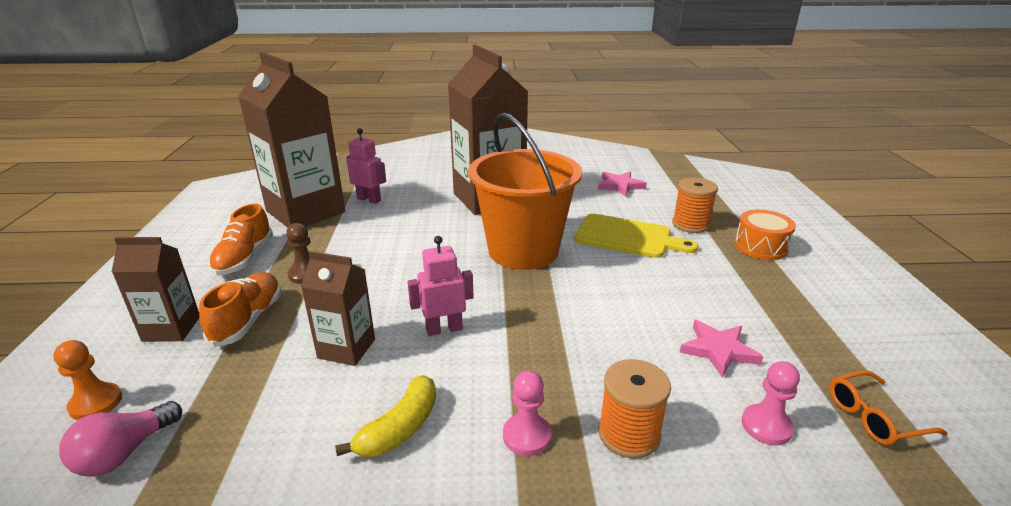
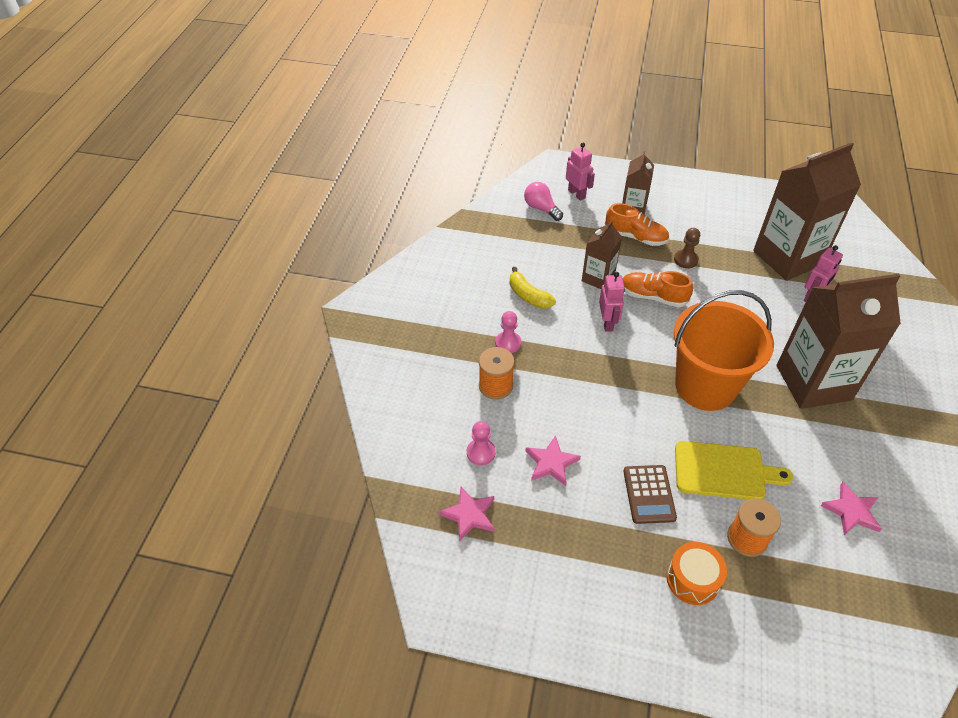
camera: 105 degrees right, 20 degrees up
orange pawn [53,340,122,420] -> pink robot [566,143,595,201]
orange shoe [209,204,273,276] -> orange shoe moved to [623,271,693,307]
yellow cutting board [574,213,698,258] -> yellow cutting board turned 120 degrees counterclockwise [675,441,793,500]
orange glasses [829,370,947,446] -> pink star [439,487,494,542]
none -> brown calculator [623,465,677,524]

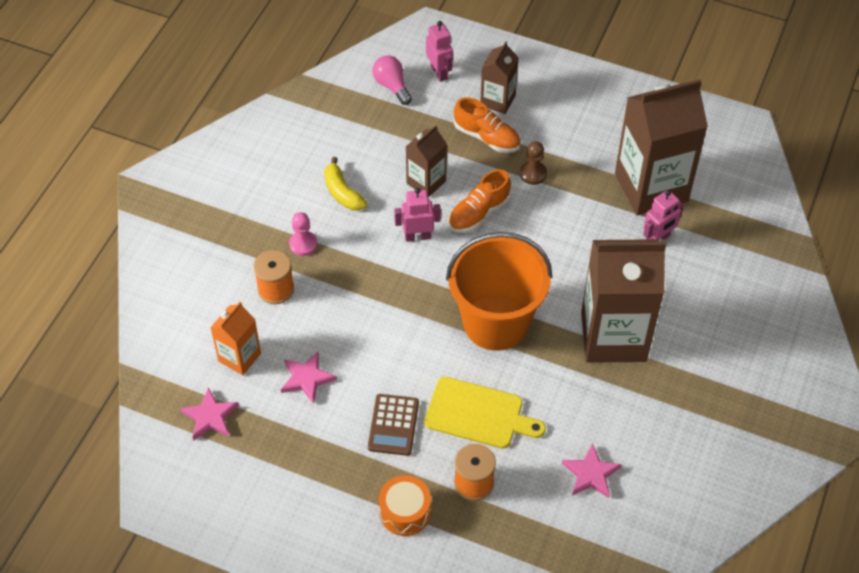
camera: 10 degrees right, 5 degrees up
pink pawn [467,421,496,465] -> orange carton [210,302,261,375]
pink robot [599,272,625,332] -> pink robot turned 105 degrees counterclockwise [394,188,441,242]
orange shoe [623,271,693,307] -> orange shoe turned 75 degrees counterclockwise [448,169,511,233]

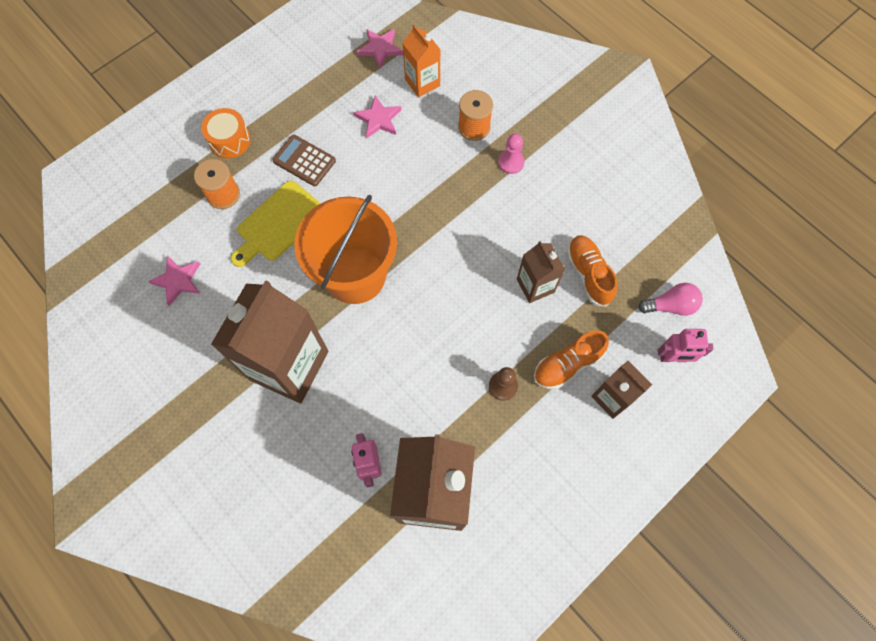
camera: 115 degrees right, 15 degrees up
yellow banana [324,157,368,211] -> none
pink robot [394,188,441,242] -> none
orange shoe [448,169,511,233] -> orange shoe moved to [567,235,617,307]

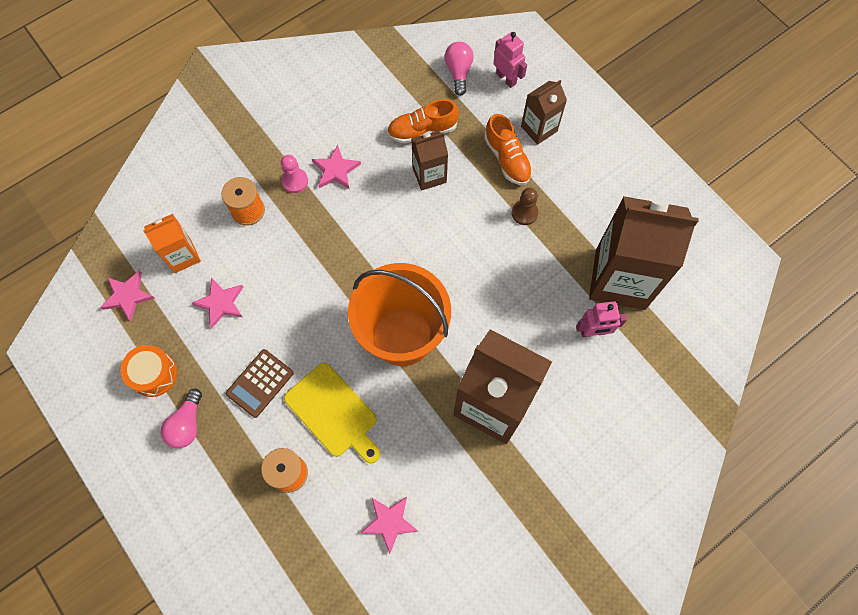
camera: 85 degrees left, 0 degrees up
orange drum [201,108,251,158] -> orange drum moved to [120,345,177,397]
pink robot [658,329,713,362] -> pink robot turned 45 degrees counterclockwise [493,32,527,88]
none -> pink light bulb [161,389,202,448]
none -> pink star [312,145,361,189]

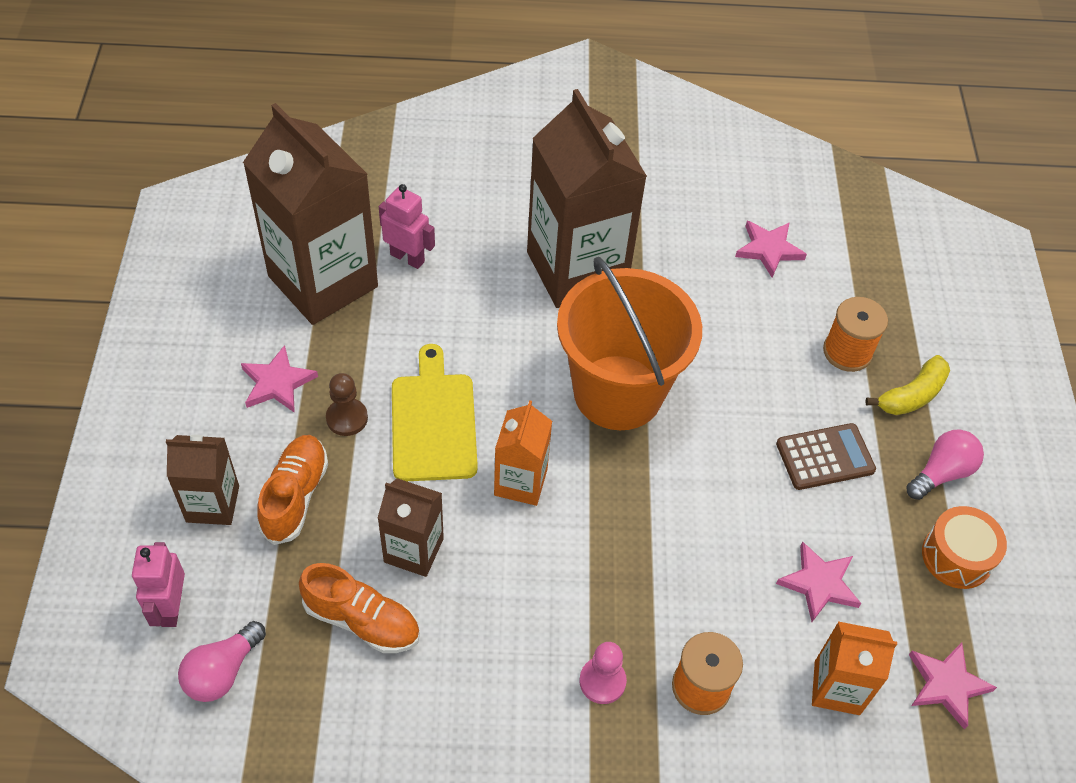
camera: 145 degrees left, 15 degrees down
yellow cutting board [284,362,380,463] -> yellow cutting board moved to [392,344,478,481]
pink star [312,145,361,189] -> pink star moved to [241,345,318,413]
none -> orange carton [494,400,552,506]
none -> yellow banana [865,355,950,415]

